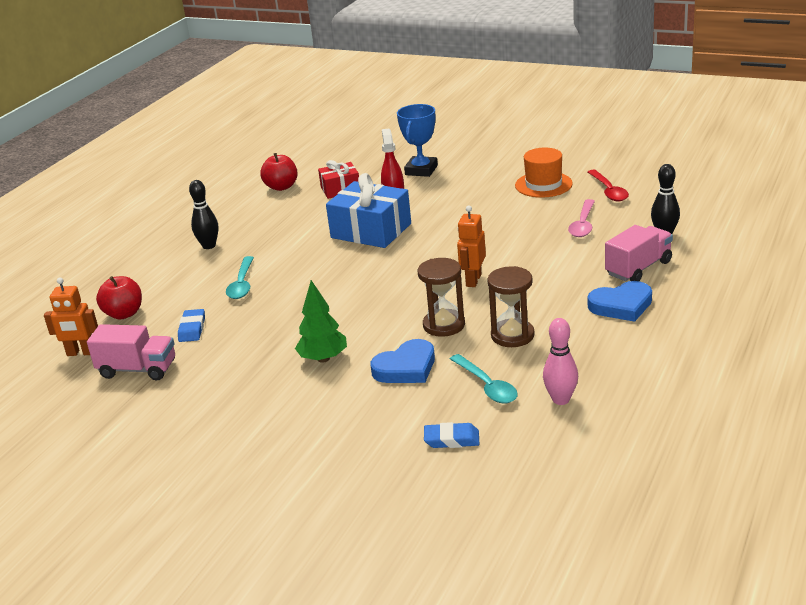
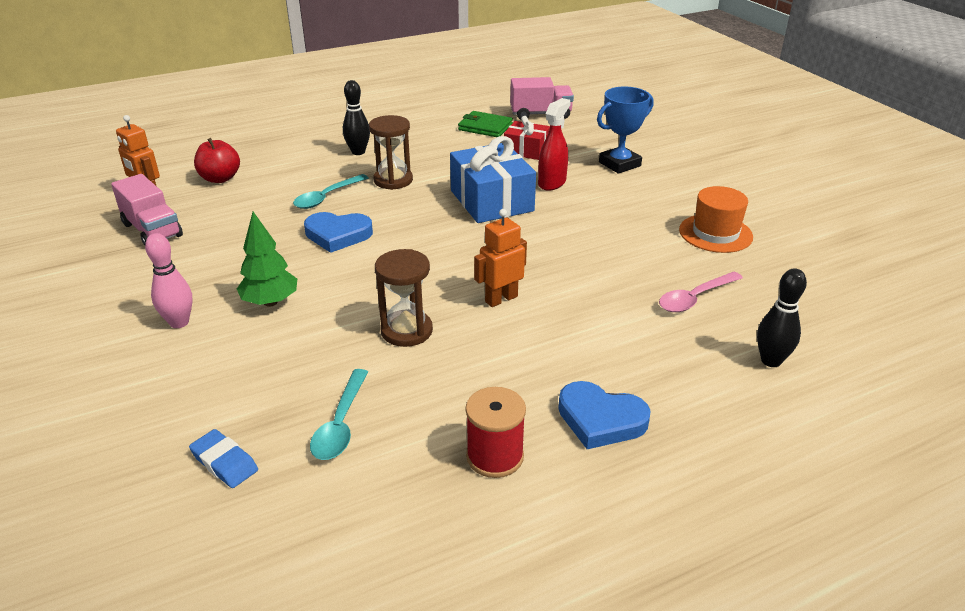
camera: 35 degrees right, 5 degrees up
blue eraser [178,309,205,342] -> none
red apple [260,153,298,191] -> green wallet [458,111,513,137]
blue heart [371,339,435,383] -> blue heart moved to [304,212,373,253]
brown hourglass [487,266,535,347] -> brown hourglass moved to [369,115,413,190]
pink bowling pin [543,318,578,405] -> pink bowling pin moved to [145,233,192,328]
red spoon [588,170,629,202] -> none
pink truck [605,225,673,281] -> pink truck moved to [510,77,574,120]
none -> red spool [465,387,526,478]

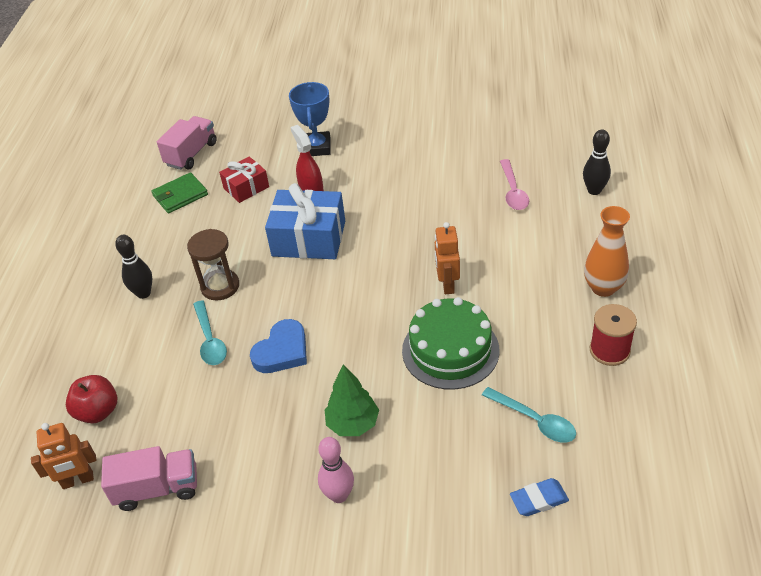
camera: 55 degrees left, 10 degrees up
brown hourglass [375,249,433,347] -> green cake [402,297,499,390]
blue heart [558,381,651,449] -> orange vase [584,206,630,297]
orange hat [679,186,753,253] -> none

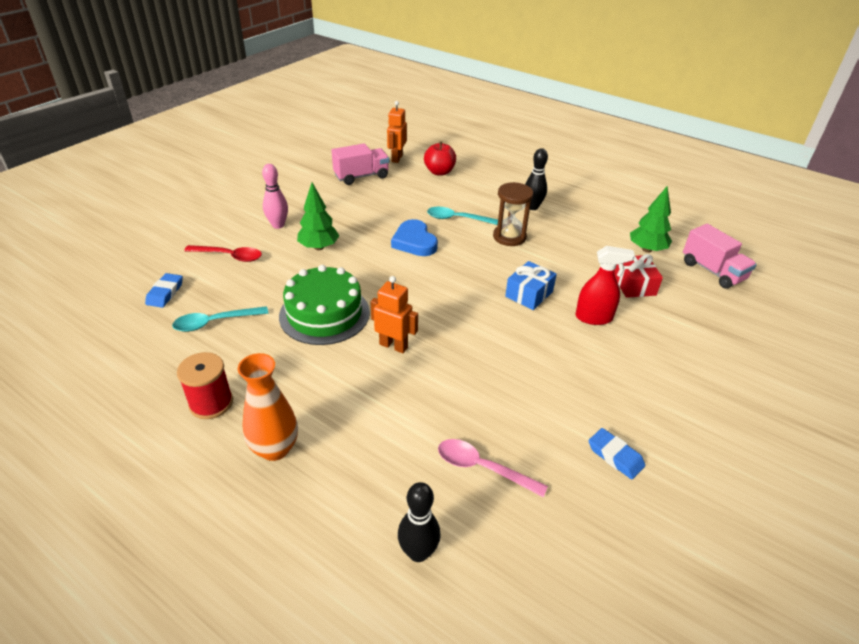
camera: 115 degrees right, 5 degrees down
pink truck [101,446,197,511] -> pink truck turned 135 degrees counterclockwise [331,144,389,185]
green wallet [151,172,208,214] -> green tree [630,186,672,253]
blue gift [265,183,345,259] -> blue gift [505,261,557,310], size x0.58
blue trophy [289,82,331,156] -> none
none -> red spoon [184,245,262,262]
none -> blue eraser [588,428,645,479]

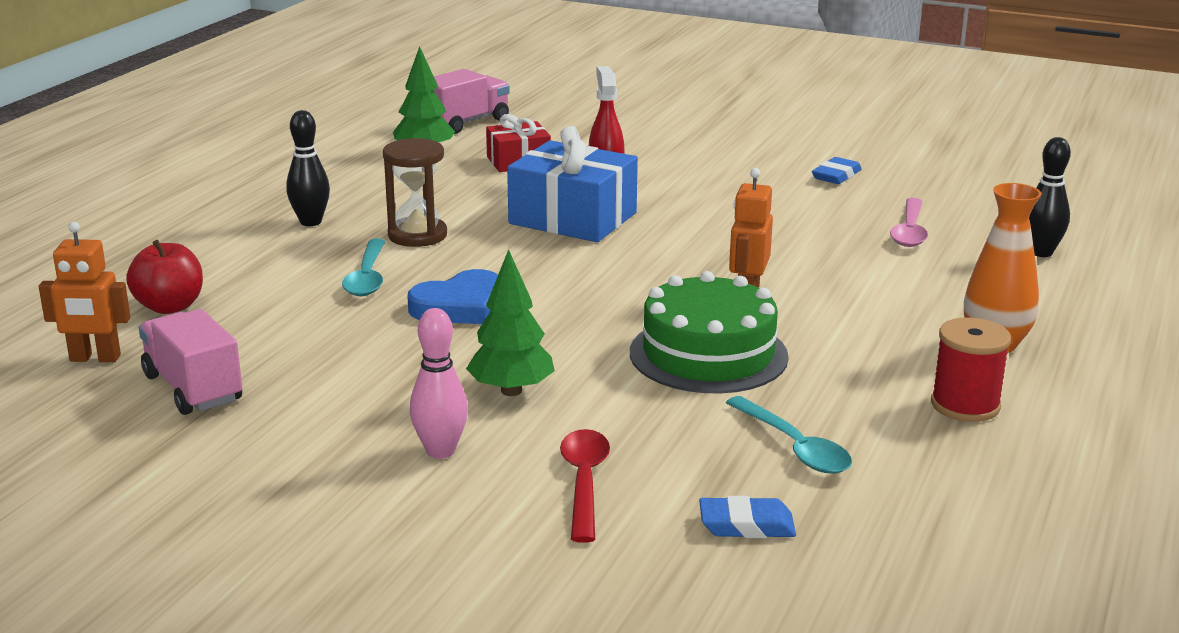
camera: 100 degrees left, 15 degrees down
blue gift [505,261,557,310] -> blue gift [507,126,638,242], size x1.71

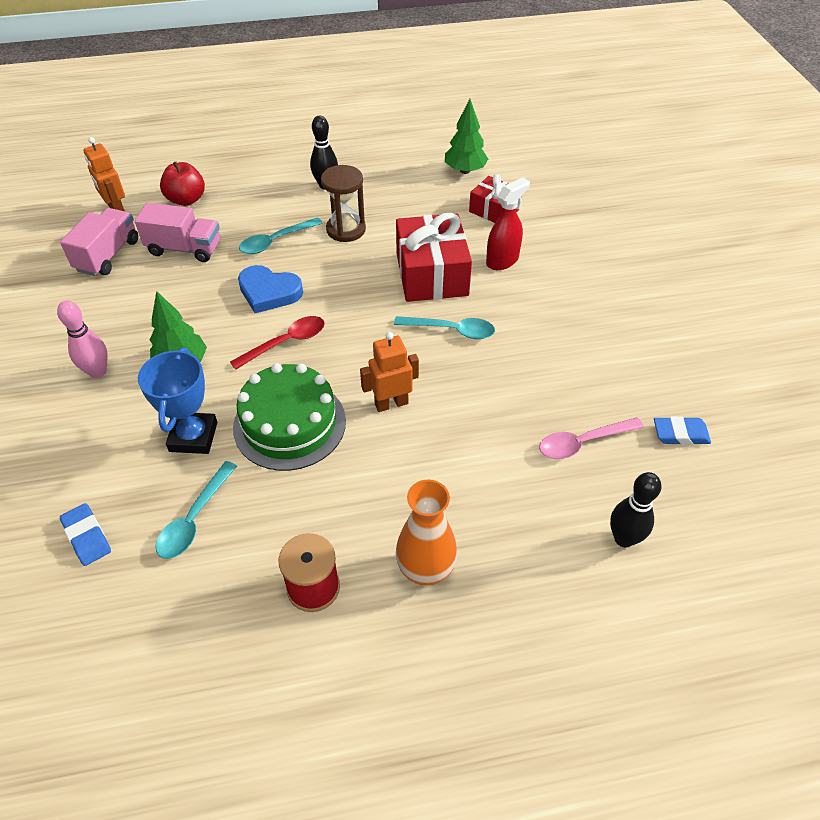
camera: 55 degrees right, 25 degrees up
pink truck [434,69,510,134] -> pink truck moved to [135,203,220,262]
blue gift [507,126,638,242] -> red gift [396,213,472,302]
red spoon [560,429,610,543] -> red spoon moved to [230,316,325,370]
blue eraser [812,157,862,184] -> blue eraser moved to [654,416,711,445]
none -> blue trophy [138,347,217,454]
none -> turquoise spoon [394,316,495,339]

